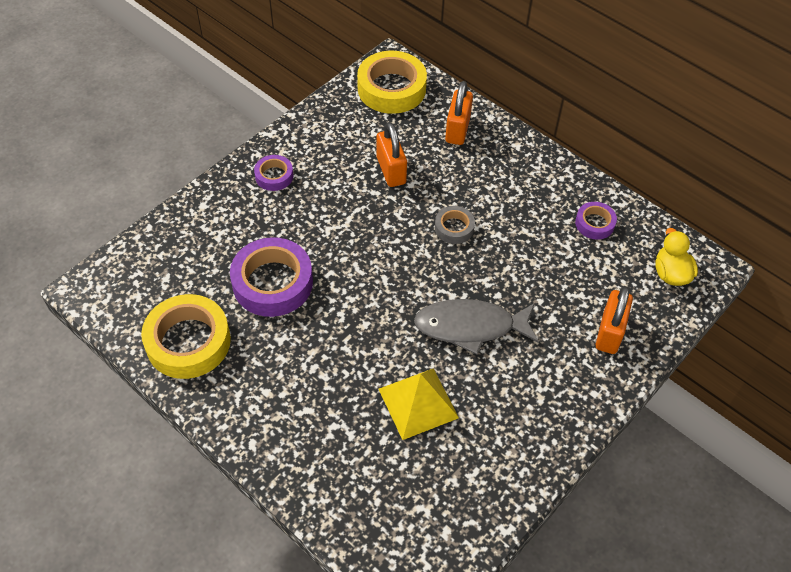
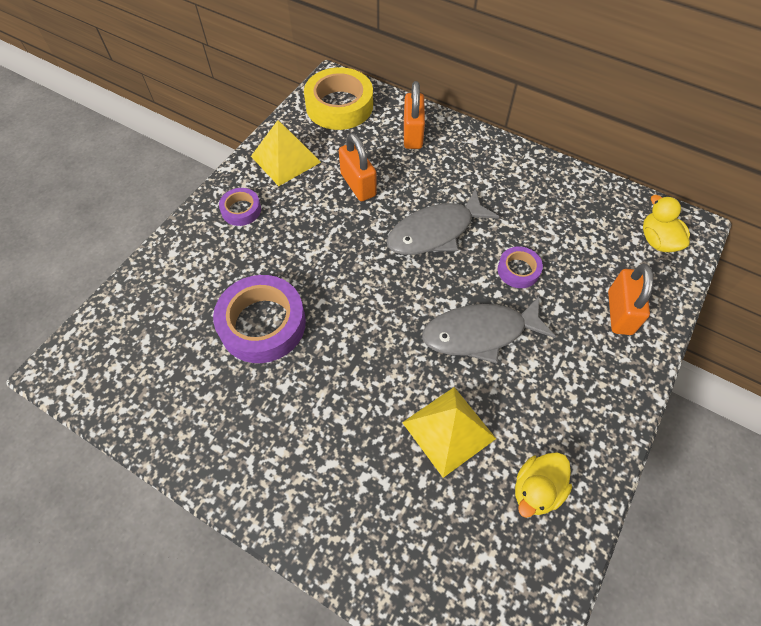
camera: 10 degrees left, 5 degrees up
yellow tape [141,294,231,379] -> none
grey tape [435,206,475,244] -> grey fish [386,189,499,255]
purple tape [575,202,617,240] -> purple tape moved to [498,246,543,288]
none -> yellow pyramid [251,120,321,186]
none -> yellow duck [515,452,572,518]

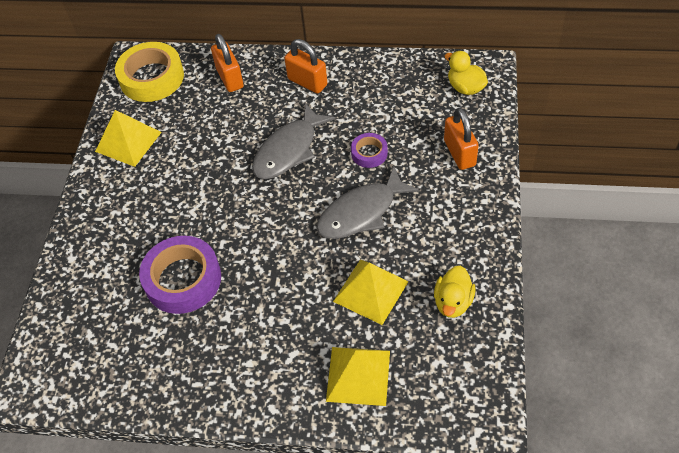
camera: 20 degrees left, 5 degrees down
purple tape [219,188,261,226] -> none
orange padlock [339,133,377,201] -> orange padlock moved to [284,39,327,94]
none -> yellow pyramid [326,347,390,406]

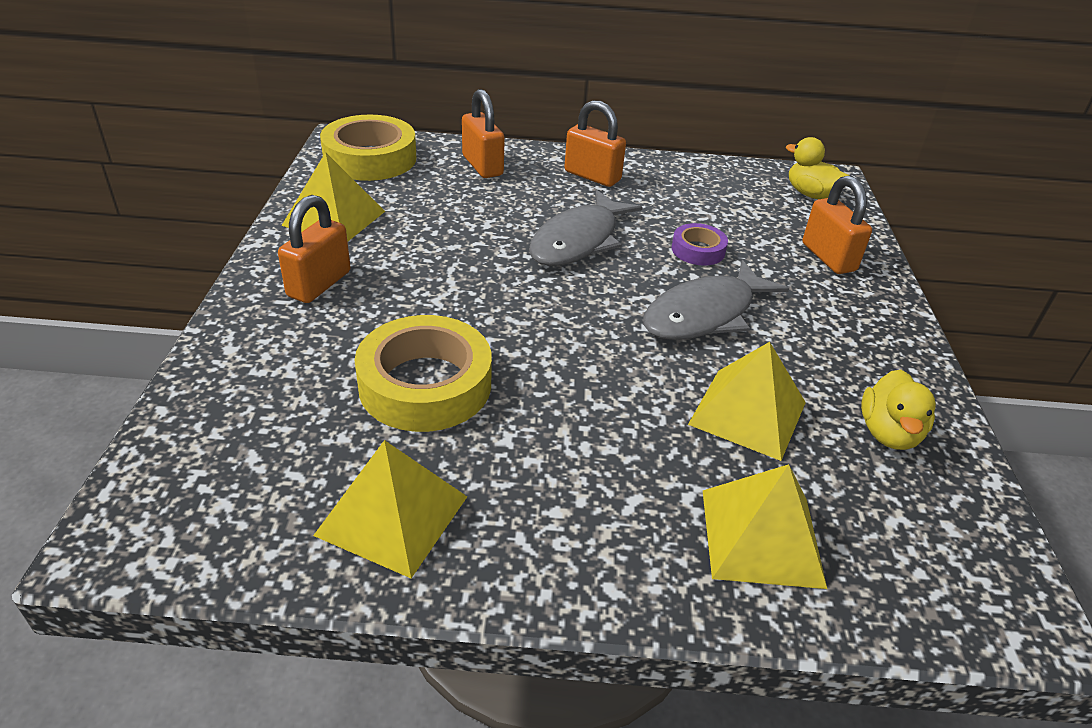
camera: 10 degrees left, 15 degrees down
purple tape [139,236,221,314] -> yellow tape [355,315,492,432]
none -> orange padlock [278,195,351,303]
none -> yellow pyramid [313,440,467,578]

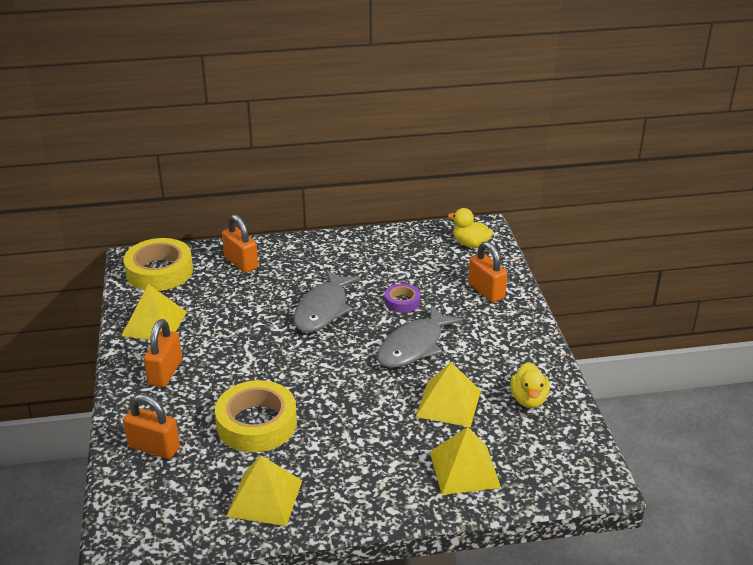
camera: 10 degrees left, 5 degrees down
orange padlock [564,100,626,187] -> orange padlock moved to [123,394,180,459]

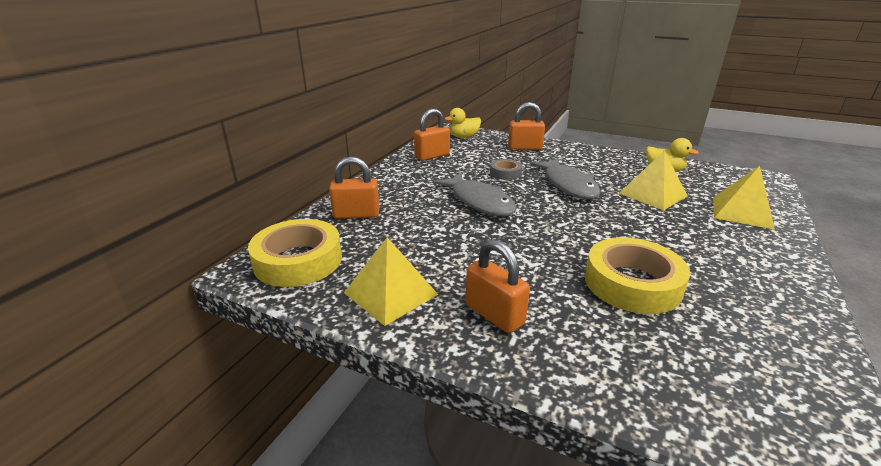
camera: 55 degrees left, 5 degrees down
orange padlock [123,394,180,459] -> orange padlock moved to [414,109,450,161]
yellow pyramid [226,455,302,526] -> none
purple tape [385,283,420,313] -> grey tape [490,159,522,180]

